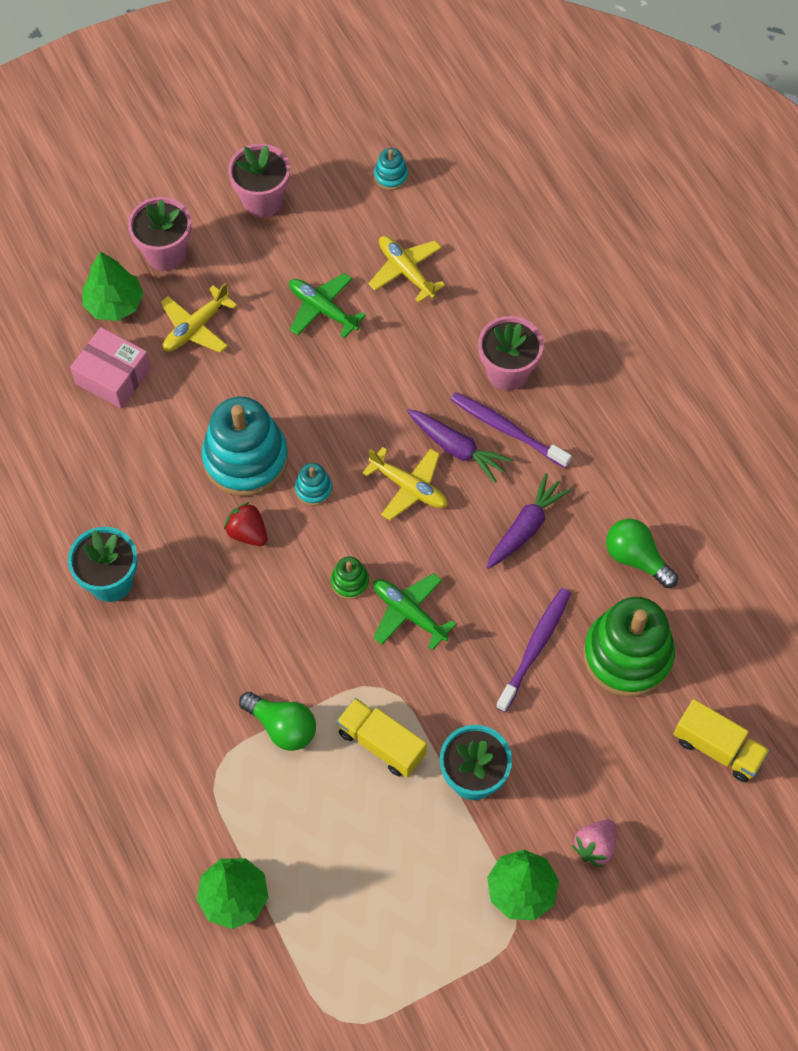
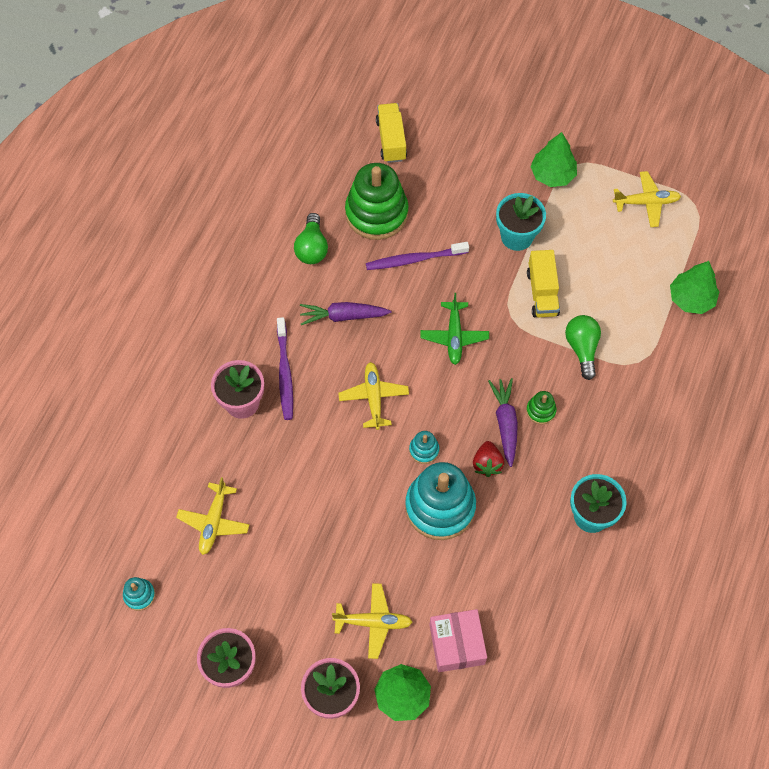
camera: 130 degrees left, 0 degrees up
green plane [289,273,366,338] -> none
green stacking toy [331,556,369,599] -> green stacking toy moved to [526,391,556,424]
purple carrot [407,409,512,483] -> purple carrot moved to [488,378,518,467]
pink strawberry [572,819,616,867] -> none
none -> yellow plane [613,171,681,227]

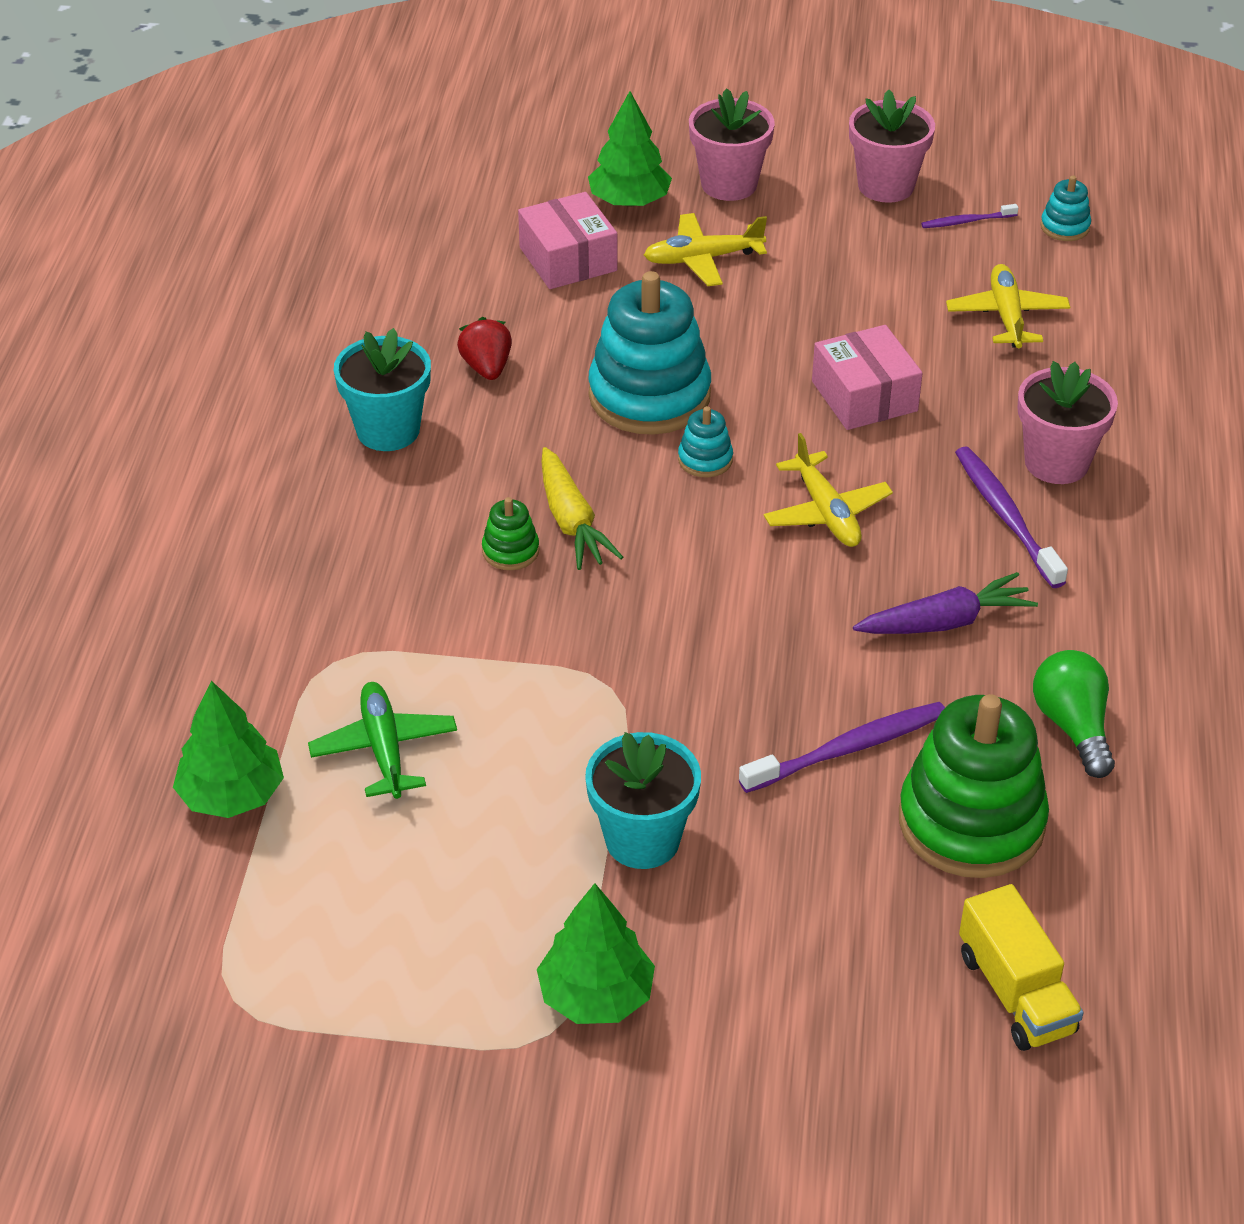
camera: 165 degrees right, 20 degrees down
green plane [420,293,489,365] -> green plane moved to [308,682,457,799]
red strawberry [473,441,504,477] -> red strawberry moved to [457,317,512,380]
purple carrot [488,378,518,467] -> yellow carrot [541,447,623,570]
yellow truck [527,250,560,317] -> none
green light bulb [565,315,601,380] -> none
yellow plane [613,171,681,227] -> none
none -> pink box [812,325,923,430]
none -> purple toothbrush [921,204,1018,228]

